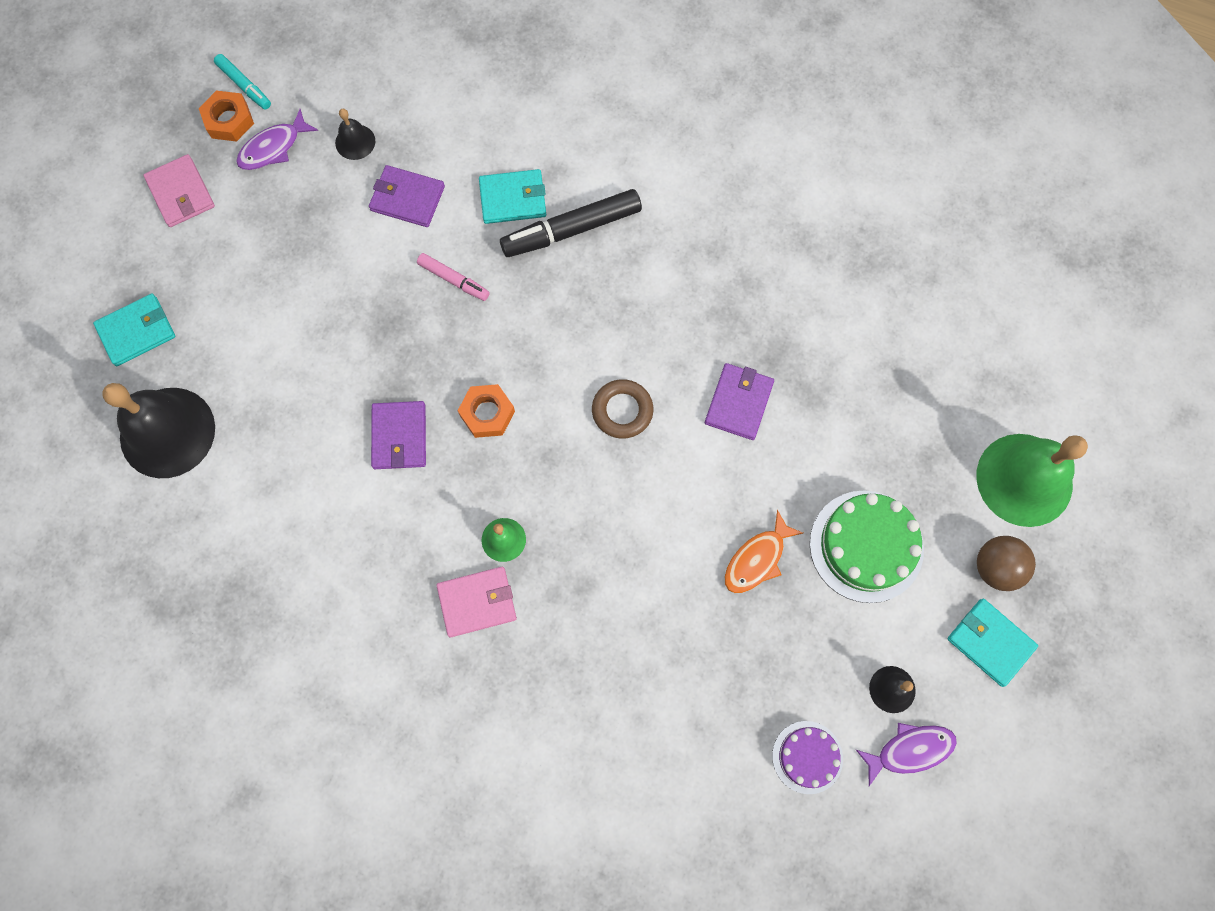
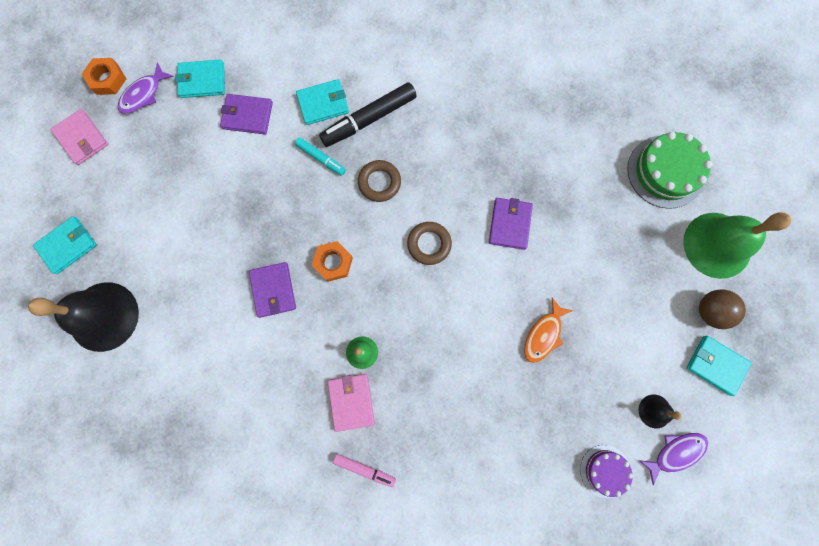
camera: 10 degrees left, 5 degrees up
turquoise marker [214,54,271,110] -> turquoise marker moved to [295,138,346,176]
black bell [335,109,375,160] -> turquoise wallet [175,59,225,98]
pink marker [417,253,490,301] -> pink marker moved to [333,454,396,487]
pink wallet [436,567,517,637] -> pink wallet turned 75 degrees counterclockwise [328,374,375,432]
green cake [810,491,924,603] -> green cake moved to [627,132,712,209]
none -> brown ring [358,160,401,202]

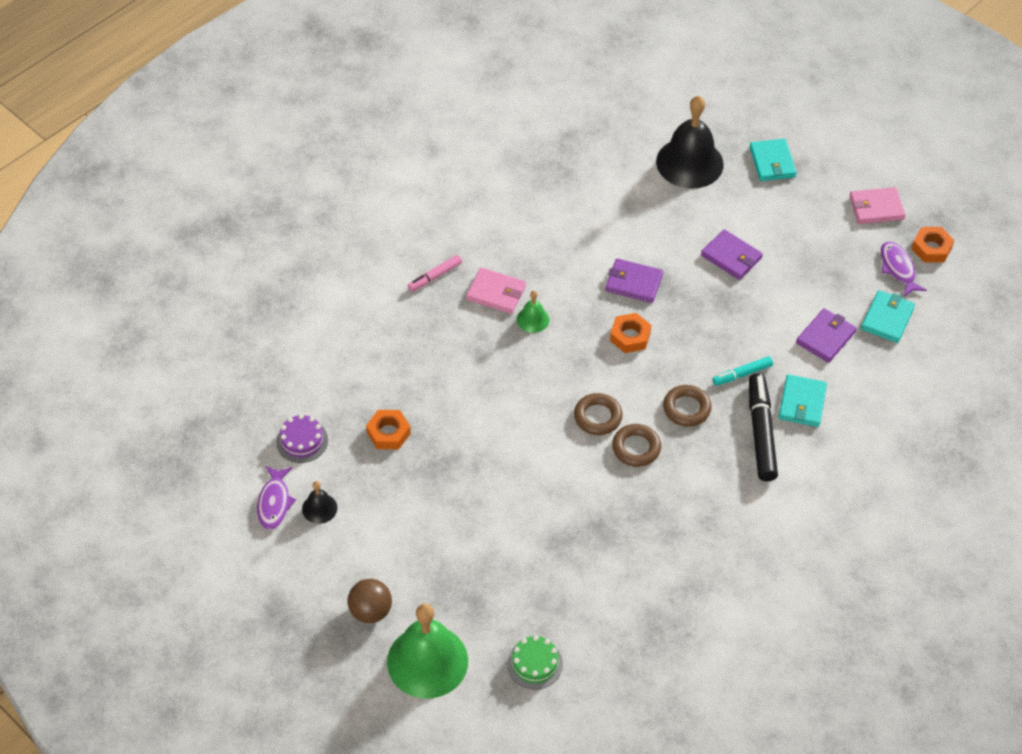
camera: 120 degrees right, 25 degrees down
purple wallet [489,198,533,250] -> purple wallet moved to [701,229,763,280]
orange fish [524,298,573,363] -> none
green cake [627,132,712,209] -> green cake [507,635,563,690], size x0.59
turquoise wallet [686,336,752,396] -> none
none -> orange nut [366,410,411,449]
none -> brown ring [612,424,661,467]

